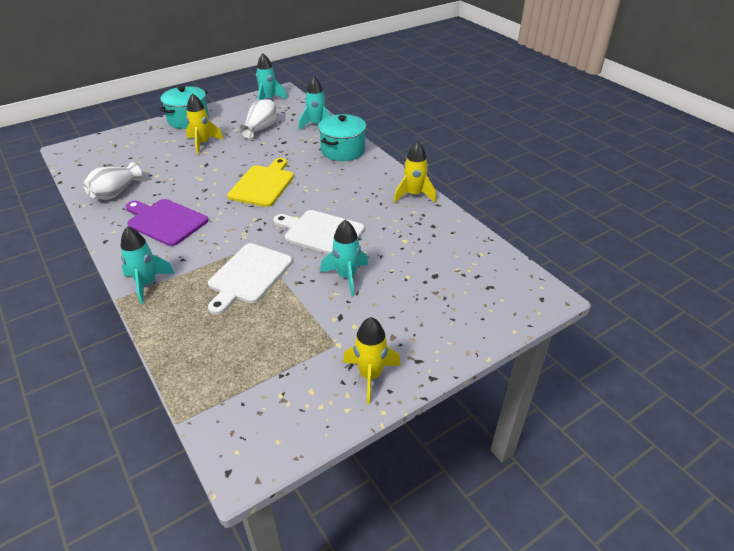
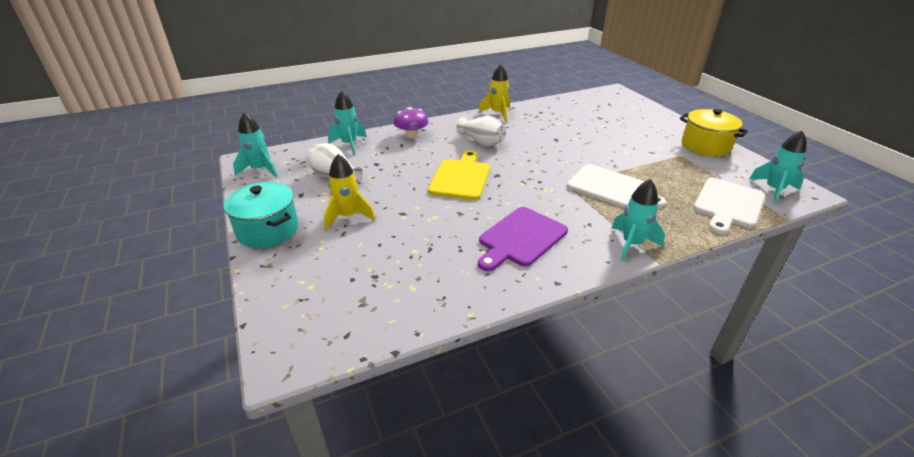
camera: 80 degrees left, 5 degrees down
white vase [83,162,142,200] -> white vase moved to [456,116,506,146]
yellow cutting board [227,158,294,207] -> yellow cutting board turned 75 degrees clockwise [428,151,490,200]
white cutting board [273,210,365,254] -> white cutting board moved to [693,178,765,234]
turquoise pot [318,114,366,161] -> purple mushroom [393,107,429,138]
turquoise rocket [320,220,368,296] -> turquoise rocket moved to [749,130,806,204]
yellow rocket [343,317,401,404] -> yellow pot [680,109,748,157]

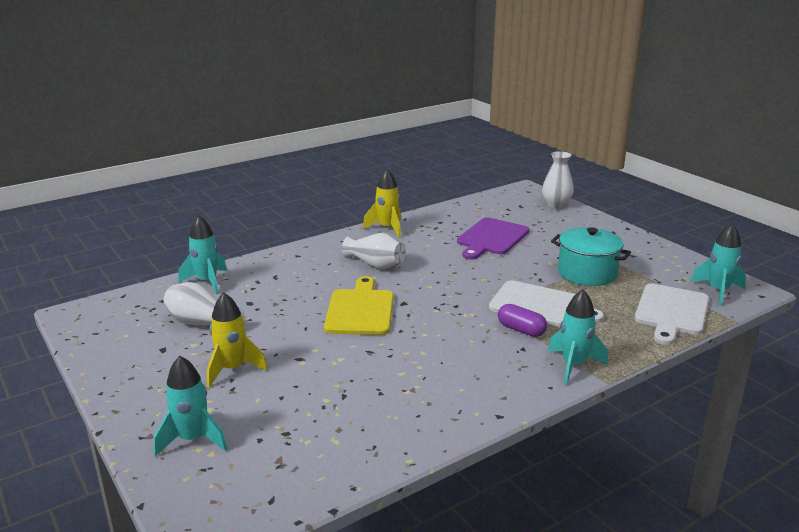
camera: 10 degrees left, 10 degrees down
turquoise pot [224,182,299,248] -> turquoise pot moved to [551,227,631,286]
turquoise rocket [233,112,278,177] -> turquoise rocket moved to [154,356,227,457]
purple mushroom [393,107,429,138] -> none
purple cutting board [478,207,568,271] -> purple cutting board moved to [457,218,529,260]
yellow pot [680,109,748,157] -> none
none -> purple capsule [498,304,547,337]
none -> white vase [542,151,574,209]

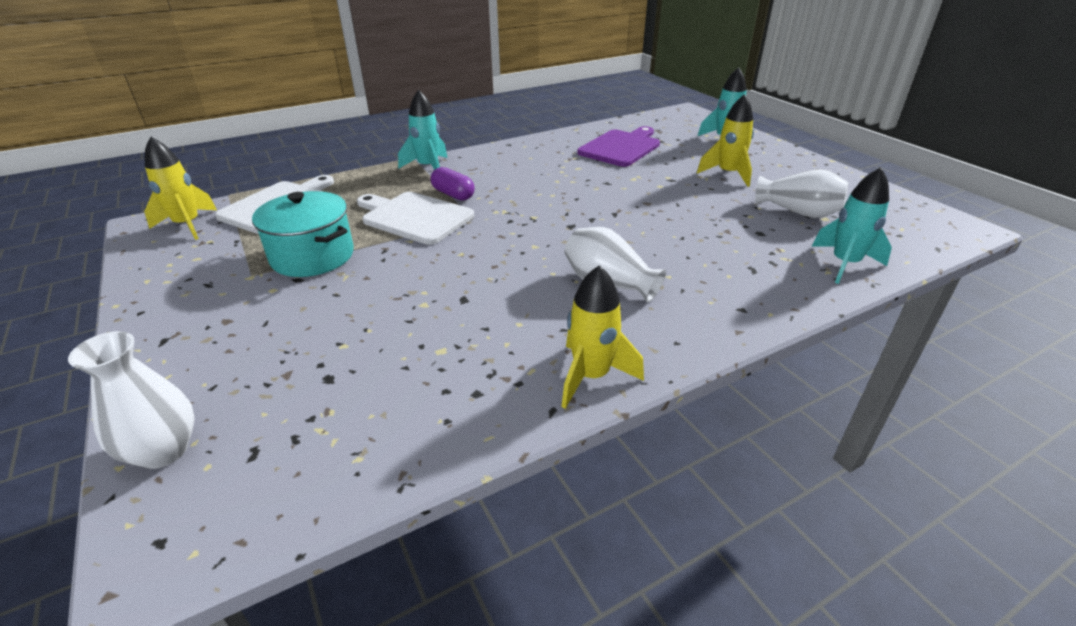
camera: 175 degrees left, 10 degrees up
yellow cutting board [324,276,394,335] -> none
purple cutting board [457,218,529,260] -> purple cutting board moved to [577,126,660,167]
turquoise rocket [690,223,746,306] -> yellow rocket [144,137,217,240]

